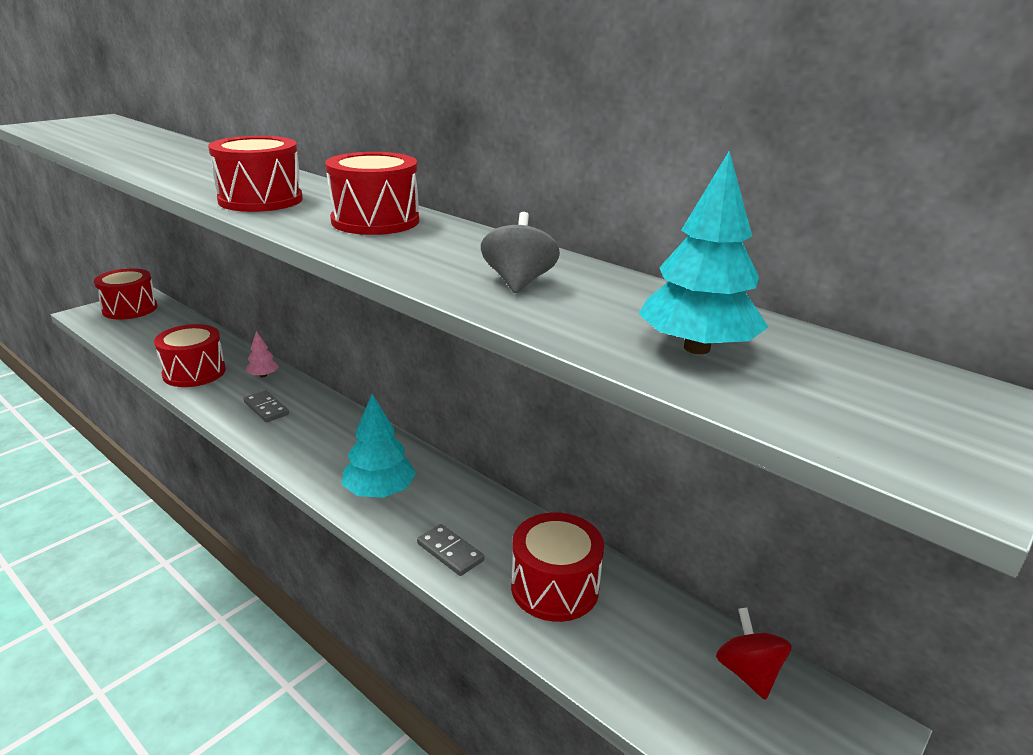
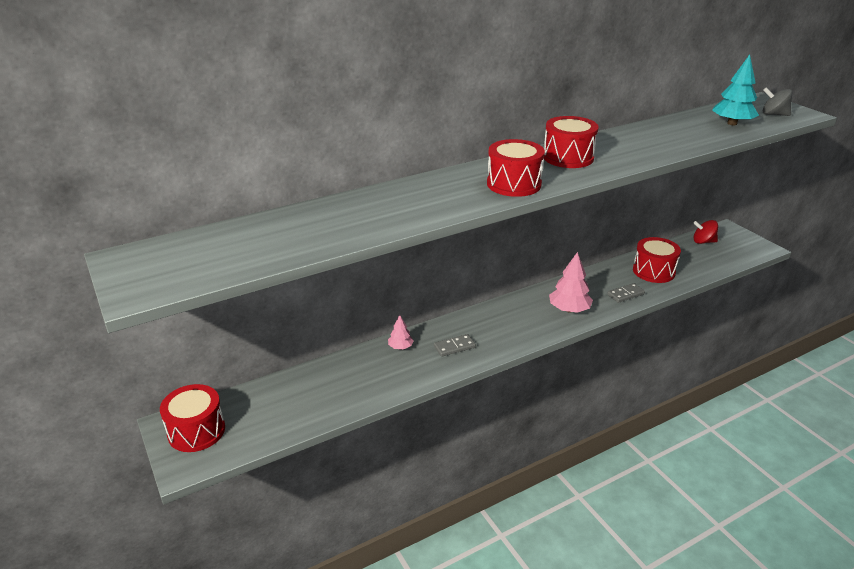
camera: 70 degrees left, 5 degrees up
red drum [154,324,226,387] -> none
turquoise tree [342,394,416,498] -> pink tree [549,252,593,313]
grey spinning top [481,212,560,293] -> grey spinning top moved to [763,87,792,116]

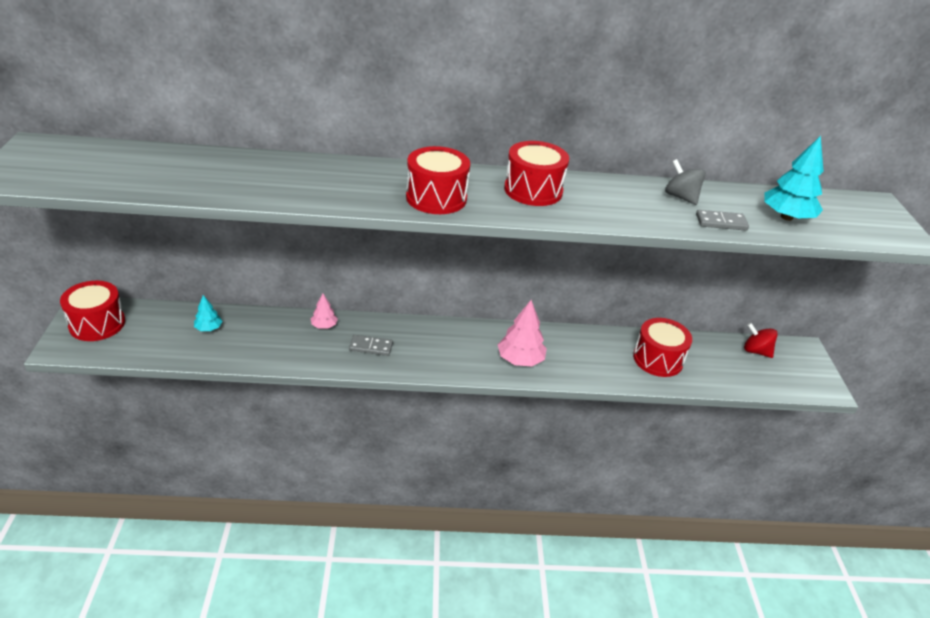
camera: 25 degrees right, 5 degrees up
grey domino [607,283,645,303] -> grey domino moved to [696,210,749,231]
grey spinning top [763,87,792,116] -> grey spinning top moved to [665,159,706,205]
none -> turquoise tree [194,295,222,331]

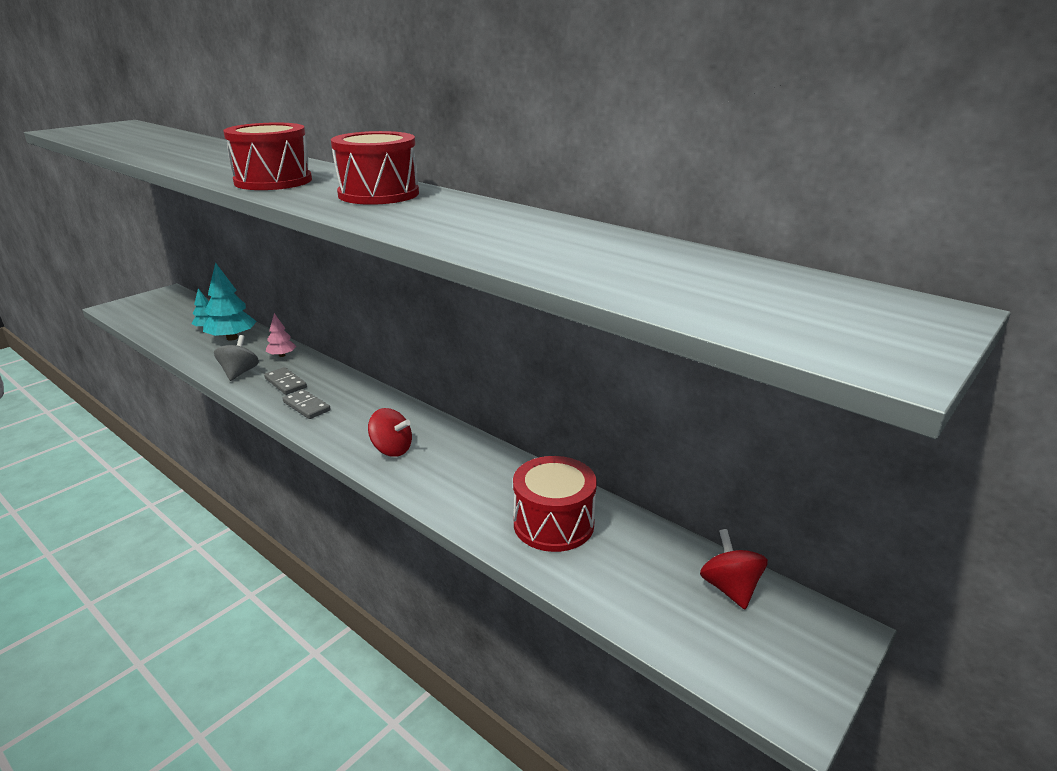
camera: 45 degrees right, 10 degrees down
red drum [60,281,125,341] -> none
pink tree [498,300,547,366] -> red spinning top [368,408,412,457]
grey spinning top [665,159,706,205] -> grey spinning top moved to [214,335,259,381]
grey domino [696,210,749,231] -> grey domino moved to [282,389,330,419]
turquoise tree [764,136,824,221] -> turquoise tree moved to [203,262,257,341]

